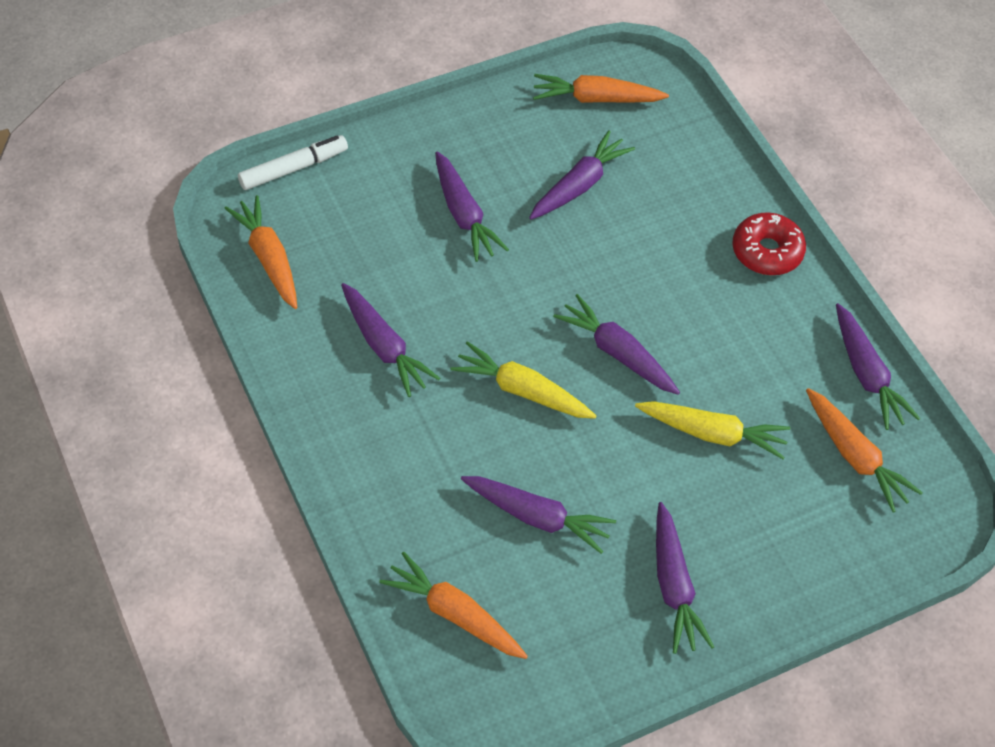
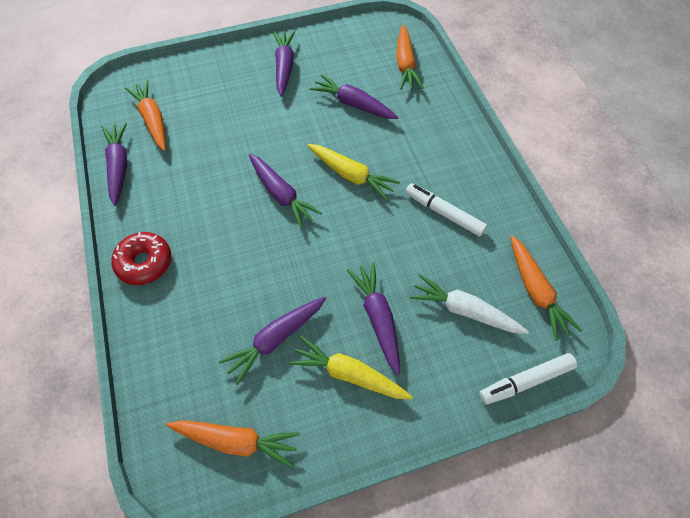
camera: 170 degrees left, 5 degrees up
purple carrot [341,283,440,397] -> white marker [406,183,487,237]
orange carrot [379,551,528,659] -> orange carrot turned 45 degrees clockwise [396,25,423,90]
yellow carrot [635,401,790,459] -> yellow carrot moved to [289,336,413,399]
none -> white carrot [409,274,529,334]

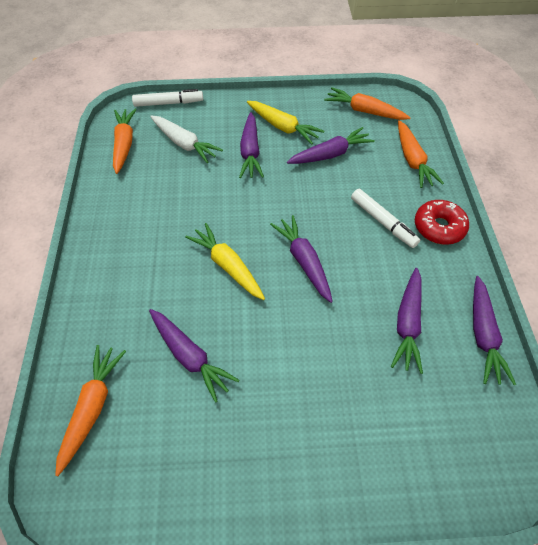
camera: 165 degrees left, 5 degrees down
orange carrot [125,80,166,151] -> orange carrot moved to [398,120,444,188]
purple carrot [273,31,295,97] -> purple carrot moved to [391,268,423,374]
white marker [406,183,487,237] -> white marker moved to [351,189,420,248]

